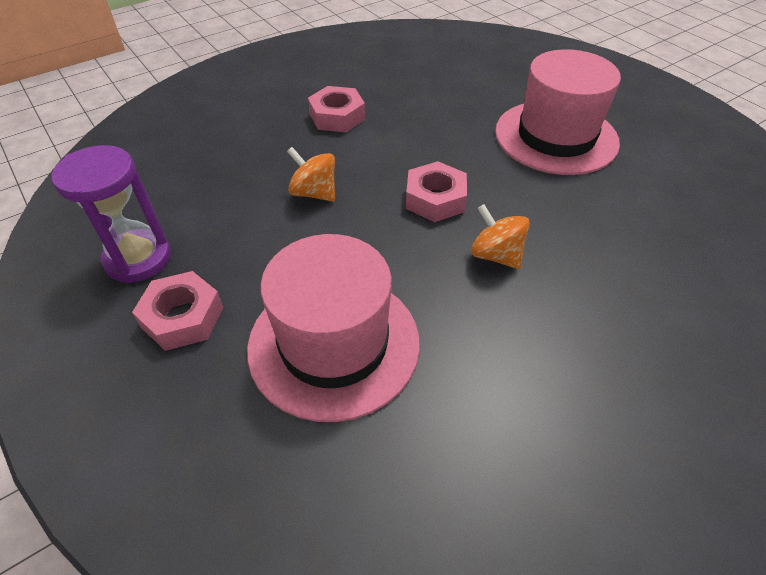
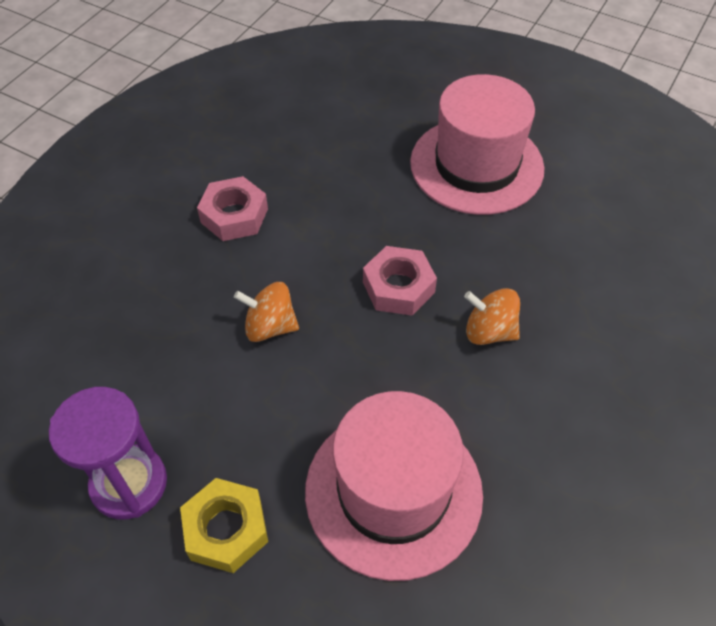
camera: 25 degrees left, 5 degrees up
pink nut [132,271,223,351] -> yellow nut [180,478,268,573]

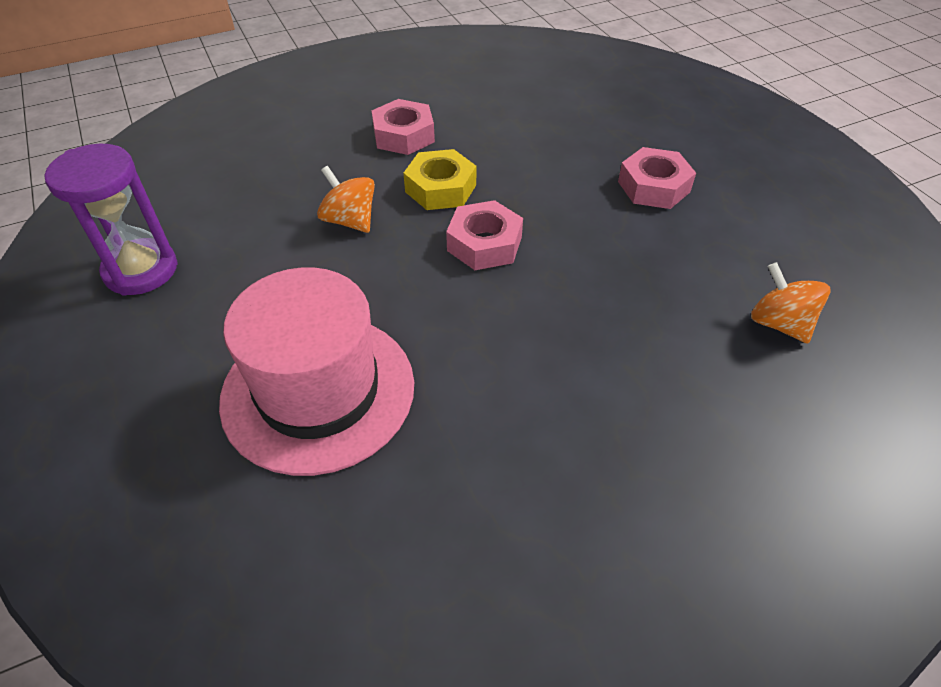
camera: 35 degrees right, 5 degrees down
yellow nut [180,478,268,573] -> yellow nut moved to [403,149,476,210]
pink hat [410,74,545,215] -> pink nut [618,147,696,209]
orange spinning top [464,288,520,345] -> orange spinning top moved to [751,262,830,344]

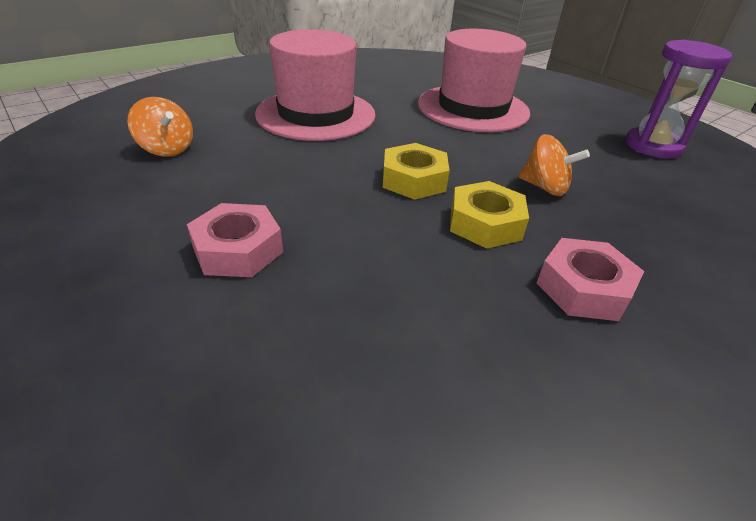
camera: 165 degrees right, 10 degrees down
pink nut [446,200,523,270] -> yellow nut [383,143,450,200]
none -> pink hat [255,29,376,141]

